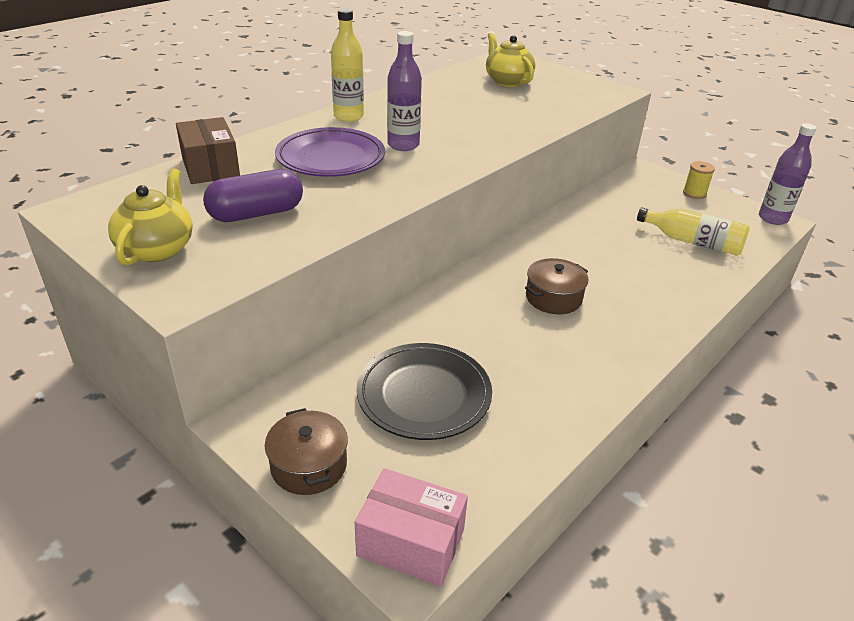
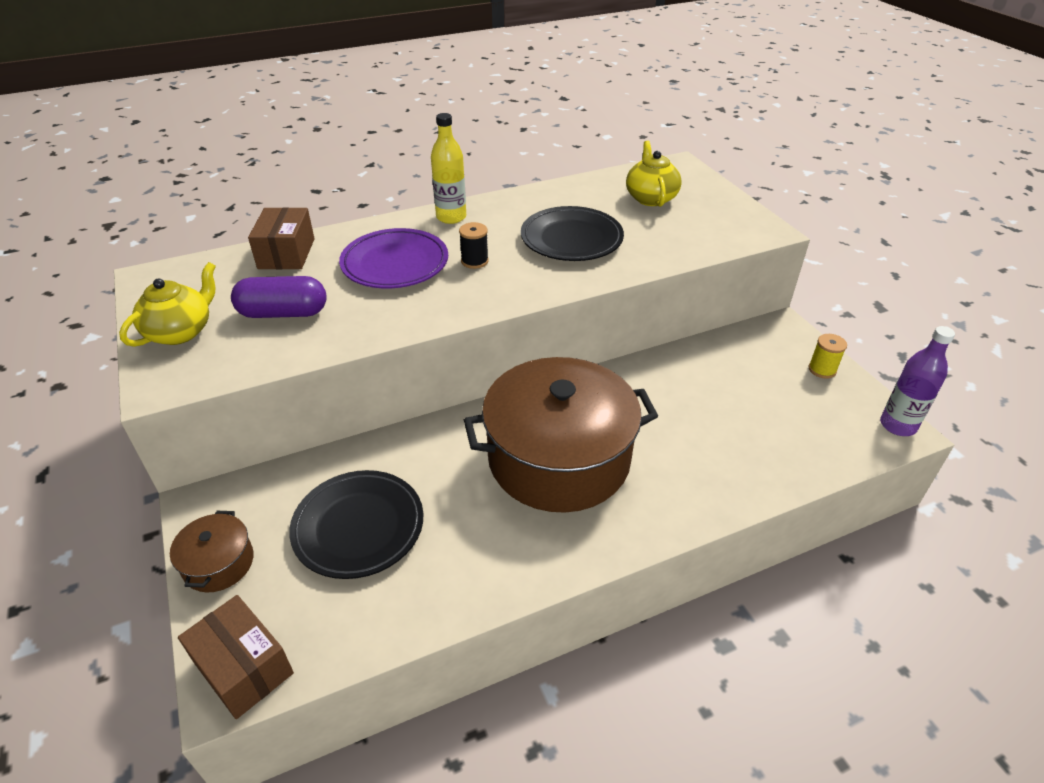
camera: 25 degrees right, 5 degrees up
pink box [355,468,468,587] -> brown box [178,595,294,719]
purple bottle [387,31,422,151] -> black spool [459,222,489,269]
brown pot [525,258,588,314] -> brown pot [464,357,658,513], size x2.35
yellow bottle [637,207,750,256] -> none
none -> black plate [521,206,624,261]

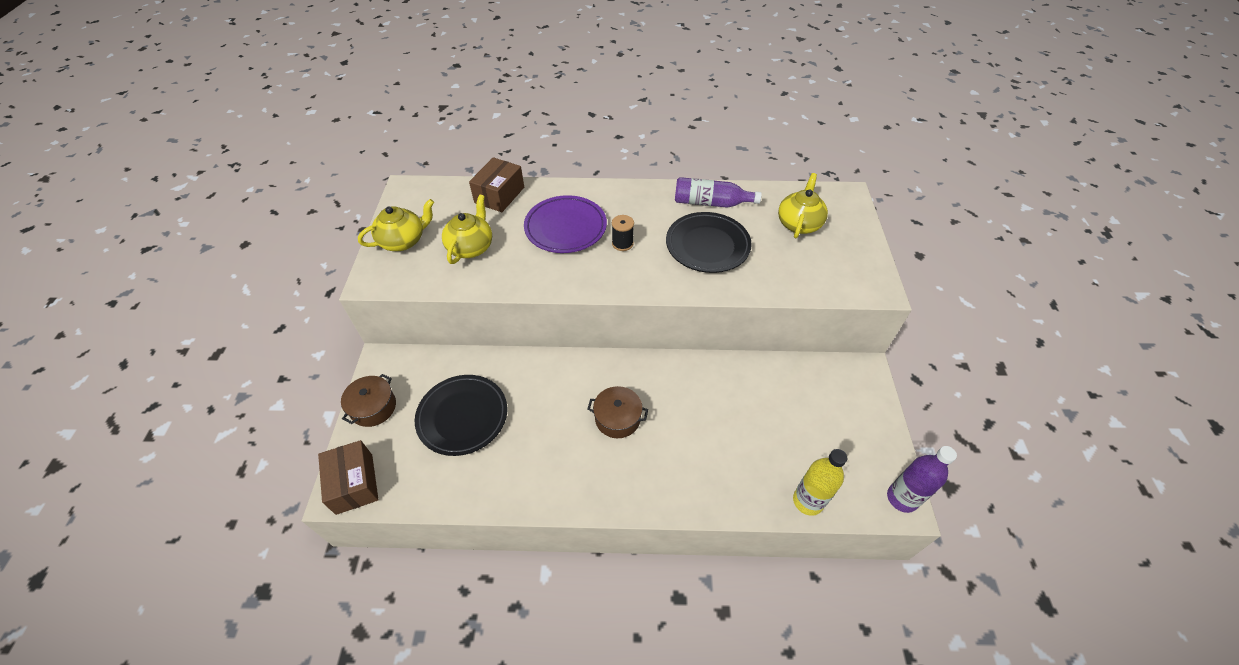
camera: 25 degrees right, 10 degrees up
purple capsule [231,276,327,318] -> yellow teapot [442,194,492,264]
yellow bottle [431,113,466,224] -> yellow bottle moved to [793,449,847,516]
brown pot [464,357,658,513] -> brown pot [587,386,648,438], size x0.42
yellow spool [808,334,847,379] -> none
none -> purple bottle [675,177,762,208]

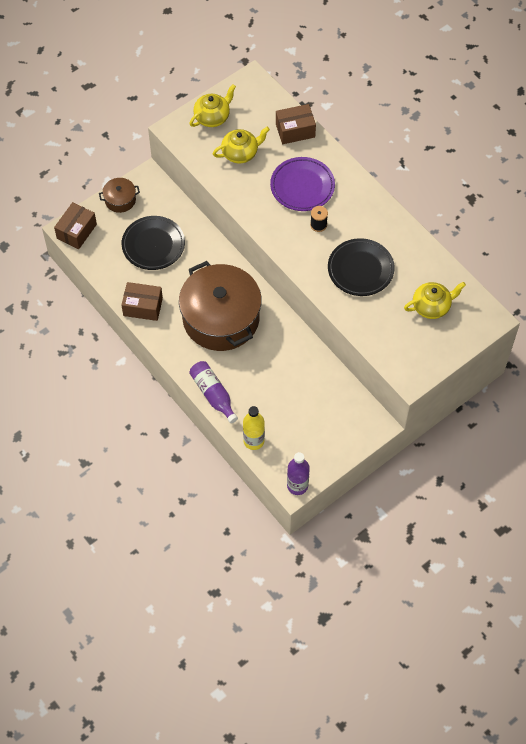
camera: 50 degrees right, 10 degrees up
yellow teapot [358,199,434,251] -> yellow teapot turned 60 degrees counterclockwise [189,84,236,127]
brown pot [587,386,648,438] -> brown pot [179,261,262,351], size x2.35
purple bottle [675,177,762,208] -> purple bottle moved to [189,361,238,423]
none -> brown box [121,282,163,321]

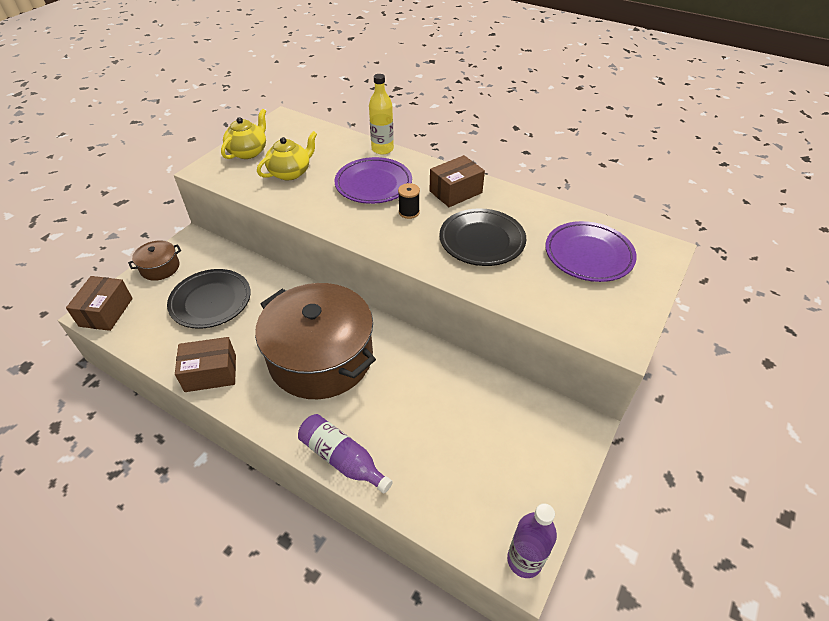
camera: 20 degrees left, 15 degrees down
yellow bottle [243,406,265,450] -> yellow bottle moved to [369,74,394,155]
brown box [276,104,316,144] -> brown box moved to [430,155,485,207]
yellow teapot [404,282,466,319] -> purple plate [545,221,637,282]

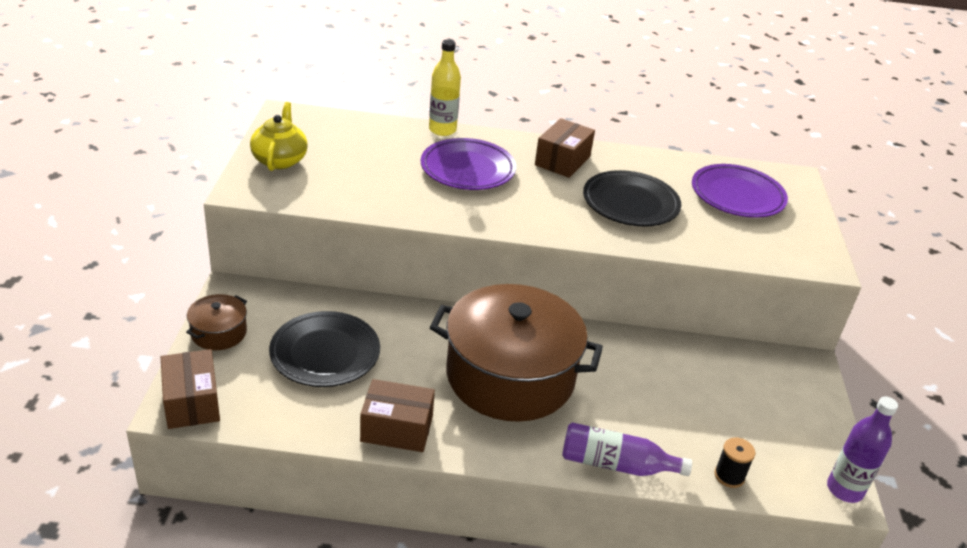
camera: 30 degrees left, 10 degrees down
brown box [175,337,236,392] -> brown box turned 45 degrees clockwise [360,379,435,452]
yellow teapot [257,131,317,180] -> none
black spool [398,183,420,219] -> black spool moved to [714,437,755,488]

